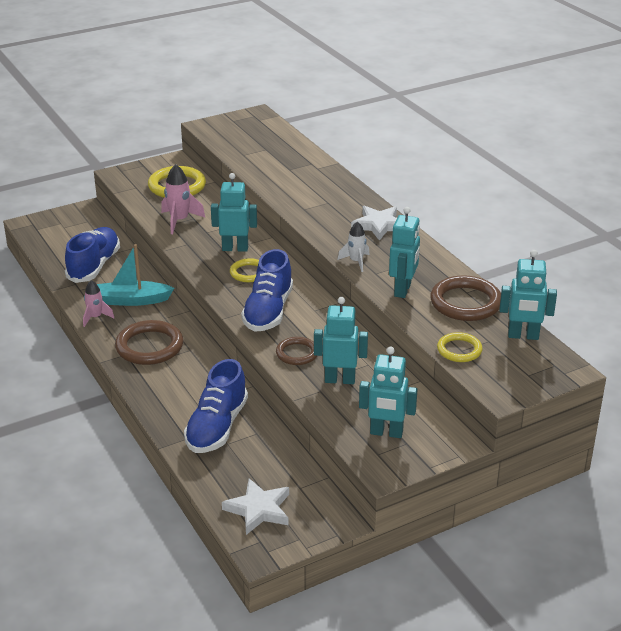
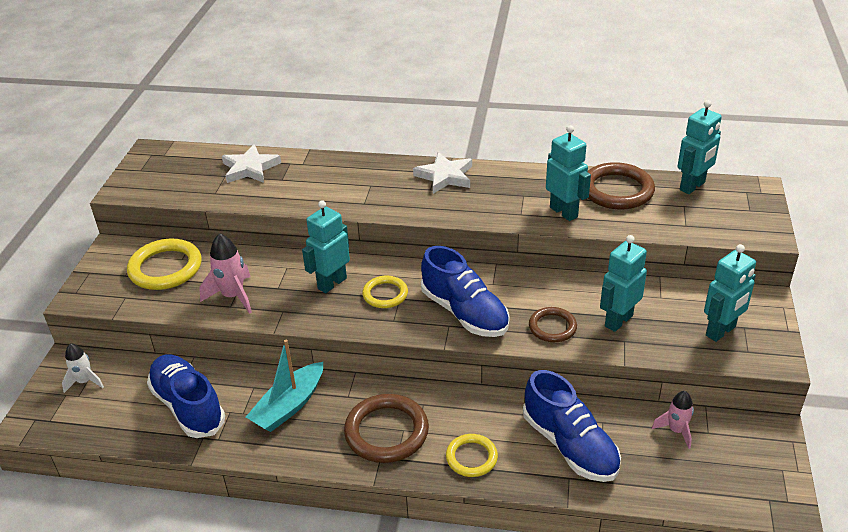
camera: 50 degrees left, 5 degrees up
pink rocket [83,280,114,327] -> pink rocket moved to [652,391,694,449]
white star [222,478,289,535] -> white star moved to [222,144,281,183]
white rocket [337,222,370,272] -> white rocket moved to [62,343,104,393]
yellow ring [437,332,483,362] -> yellow ring moved to [446,434,498,477]

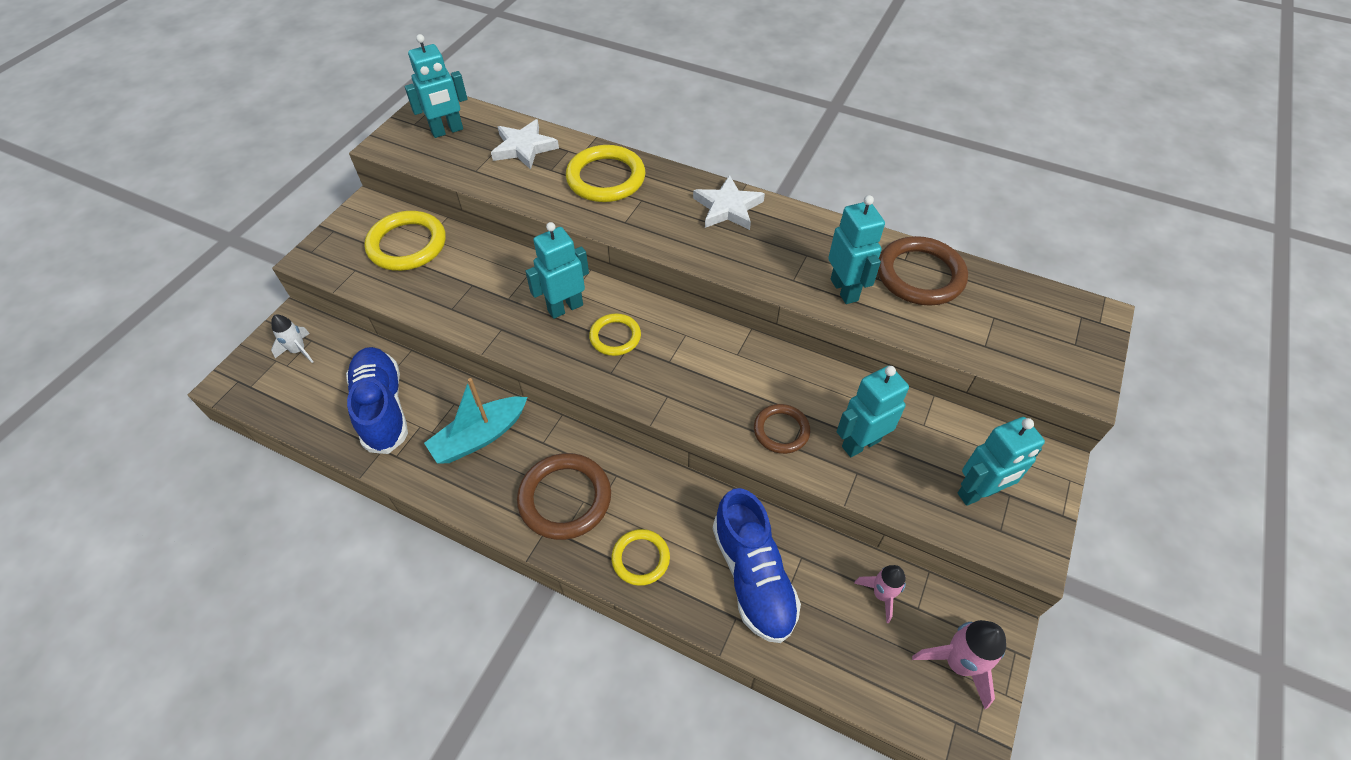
camera: 15 degrees right, 15 degrees up
pink rocket [199,233,252,314] -> pink rocket moved to [912,620,1006,709]
blue shoe [421,246,510,337] -> none
turquoise robot [678,100,722,194] -> turquoise robot moved to [405,34,467,138]
none -> yellow ring [566,145,646,202]

